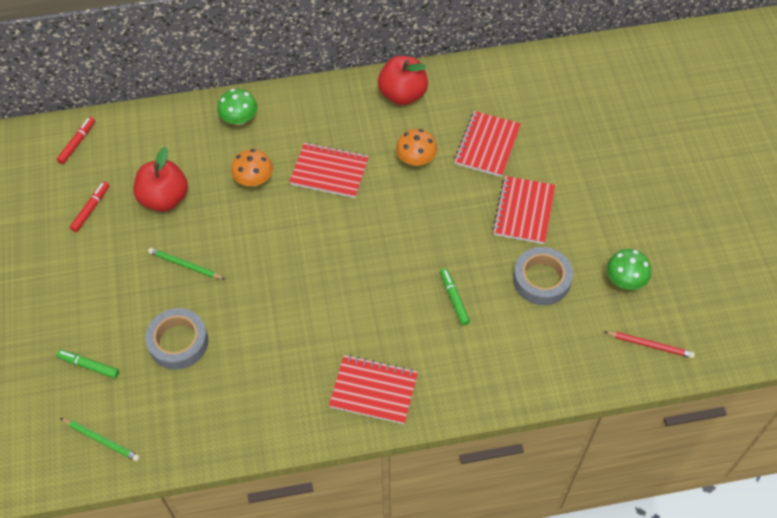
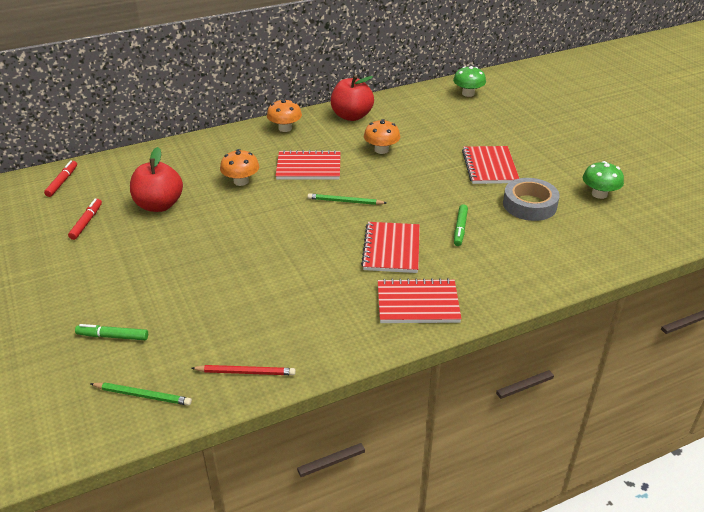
camera: 15 degrees left, 20 degrees down
grey tape [145,308,208,370] -> none
green pencil [148,248,225,279] -> green pencil moved to [307,193,386,205]
green mushroom [217,89,257,125] -> green mushroom moved to [453,66,486,97]
green marker [440,268,470,326] -> green marker turned 135 degrees counterclockwise [454,204,468,246]
red notebook [454,111,521,177] -> red notebook moved to [361,222,420,273]
red pencil [604,331,695,358] -> red pencil moved to [191,365,296,375]
none -> orange mushroom [267,99,302,132]

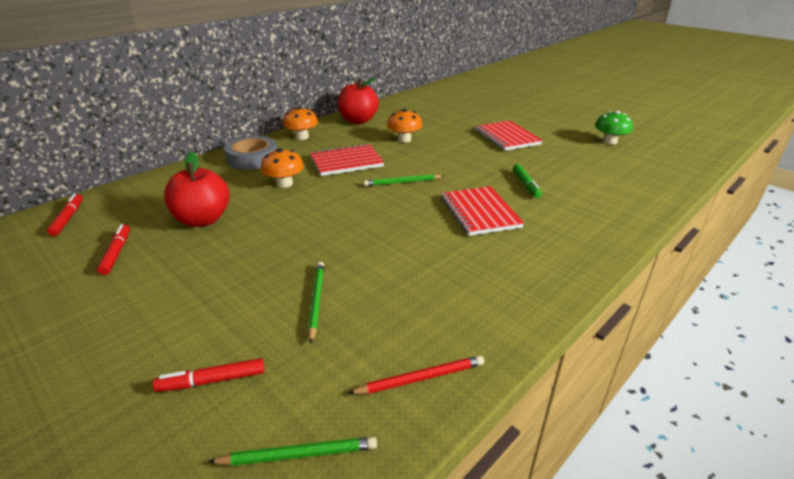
camera: 20 degrees left, 5 degrees down
green marker [75,324,148,340] -> red marker [153,358,265,392]
red notebook [378,278,462,323] -> none
green mushroom [453,66,486,97] -> none
grey tape [503,178,560,221] -> grey tape moved to [224,136,277,170]
none -> green pencil [308,262,324,344]

